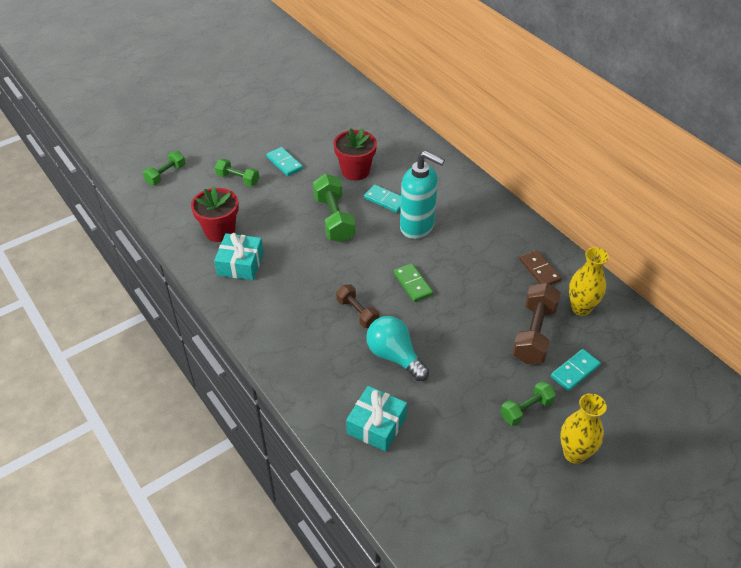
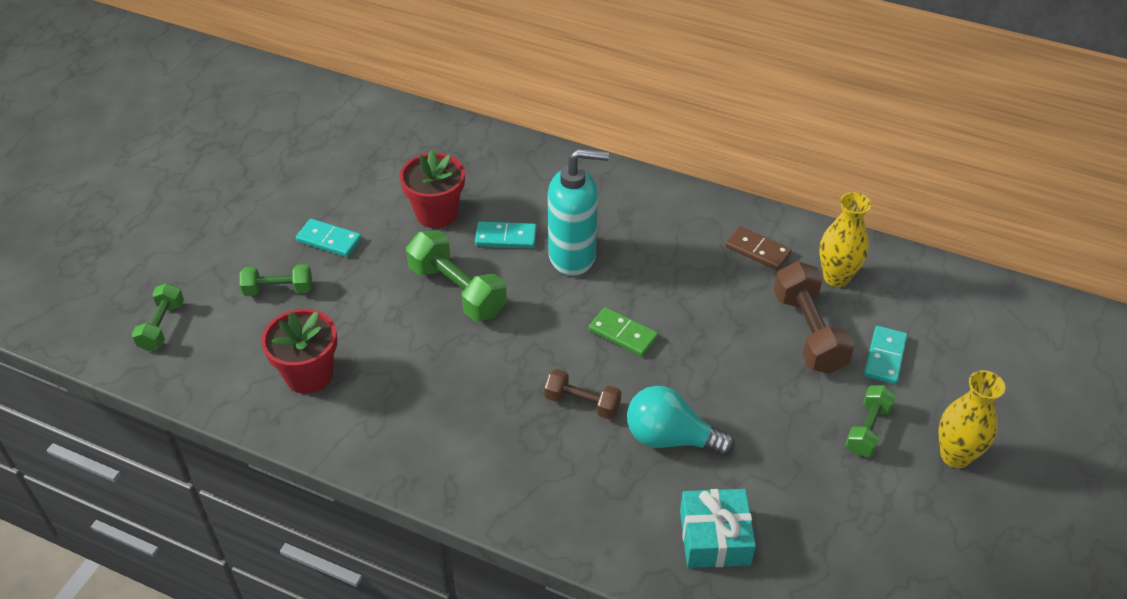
camera: 30 degrees left, 0 degrees up
turquoise gift [214,233,264,280] -> none

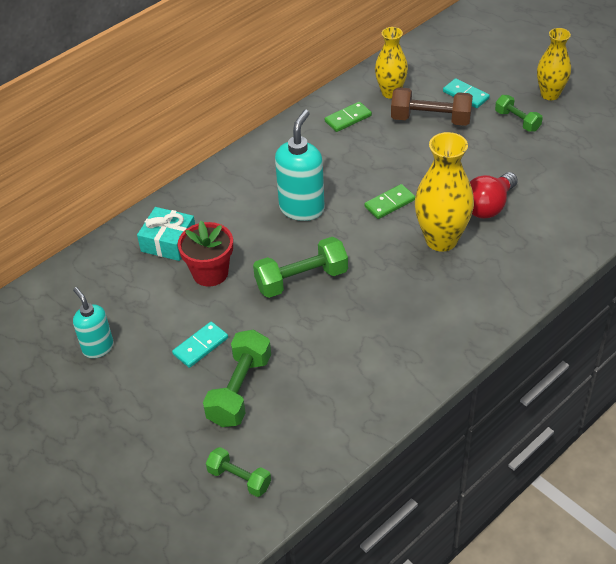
camera: 65 degrees left, 0 degrees up
green dumbbell [239,264,312,296] -> green dumbbell [203,330,271,427], size x1.64
red flower pot [261,308,337,394] -> none
turquoise domino [475,221,537,248] -> none
brown dumbbell [544,369,621,419] -> yellow vase [415,132,474,252]
turquoise light bulb [627,386,735,456] -> red light bulb [470,172,518,219]
turquoise gift [680,489,756,568] -> turquoise gift moved to [137,207,195,261]
brown domino [725,226,792,270] -> green domino [325,102,372,132]
none -> turquoise soap dispenser [73,287,114,358]

